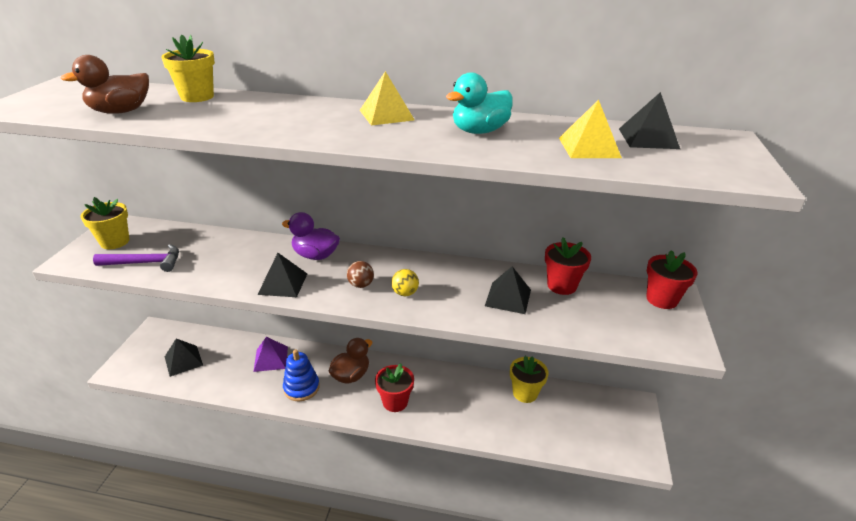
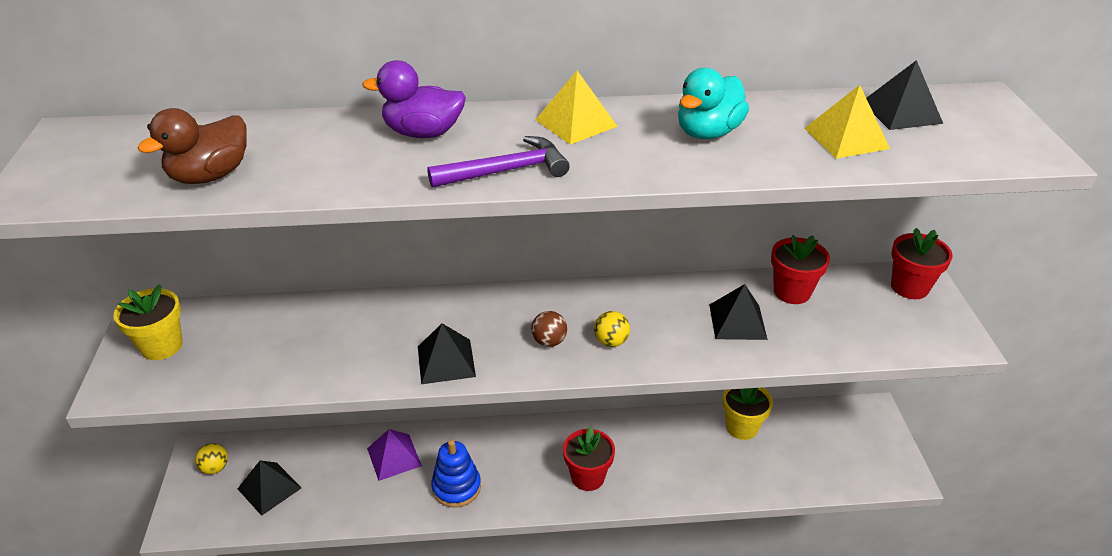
camera: 15 degrees left, 5 degrees up
purple hammer [93,244,179,272] -> purple hammer moved to [427,136,569,188]
yellow flower pot [161,35,215,102] -> none
purple duck [282,212,340,260] -> purple duck moved to [362,60,466,138]
brown duck [328,338,372,384] -> none
none -> yellow ball [195,443,228,474]

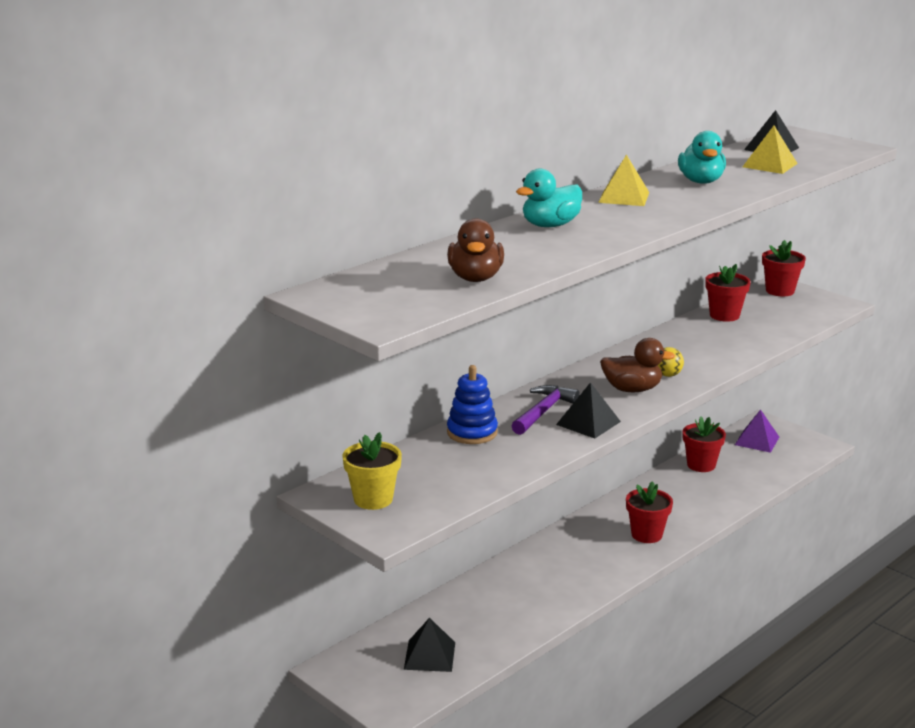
camera: 40 degrees left, 15 degrees down
yellow ball [195,443,228,474] -> none
purple duck [362,60,466,138] -> turquoise duck [516,169,582,227]
purple pyramid [367,429,422,481] -> purple pyramid moved to [735,409,779,453]
purple hammer [427,136,569,188] -> purple hammer moved to [512,385,580,435]
blue stacking toy [431,440,481,508] -> blue stacking toy moved to [447,365,498,444]
brown ball [531,311,567,347] -> brown duck [600,338,675,392]
black pyramid [709,284,768,340] -> none
yellow flower pot [723,387,773,440] -> red flower pot [683,416,726,472]

